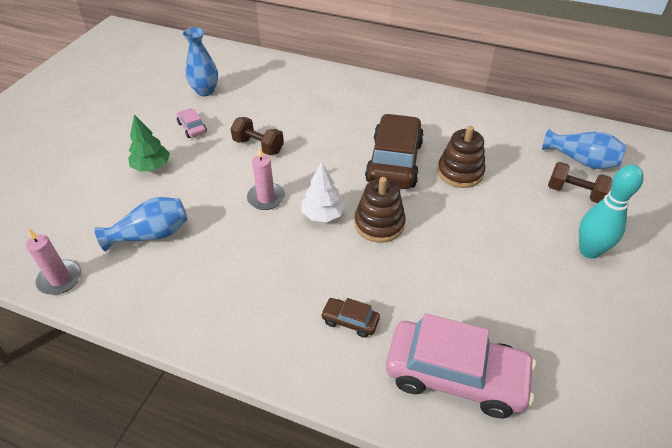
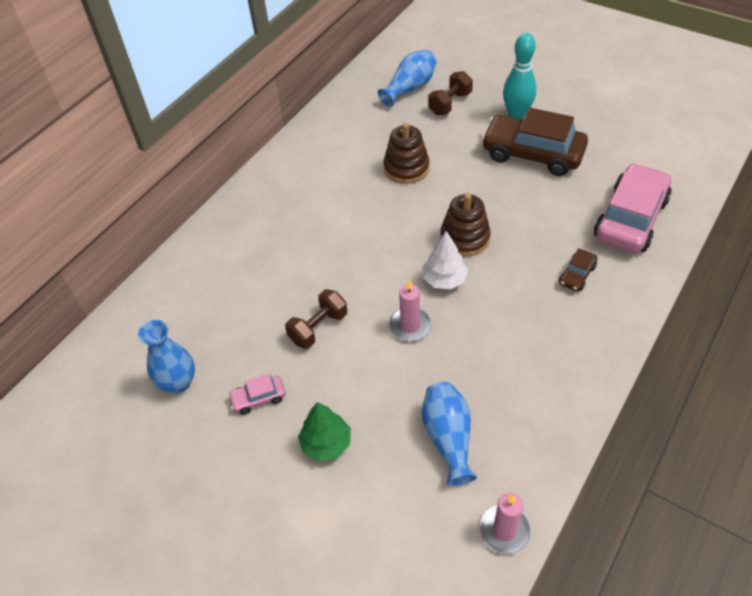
camera: 75 degrees left, 5 degrees up
brown car [365,113,424,189] -> brown car moved to [481,108,588,176]

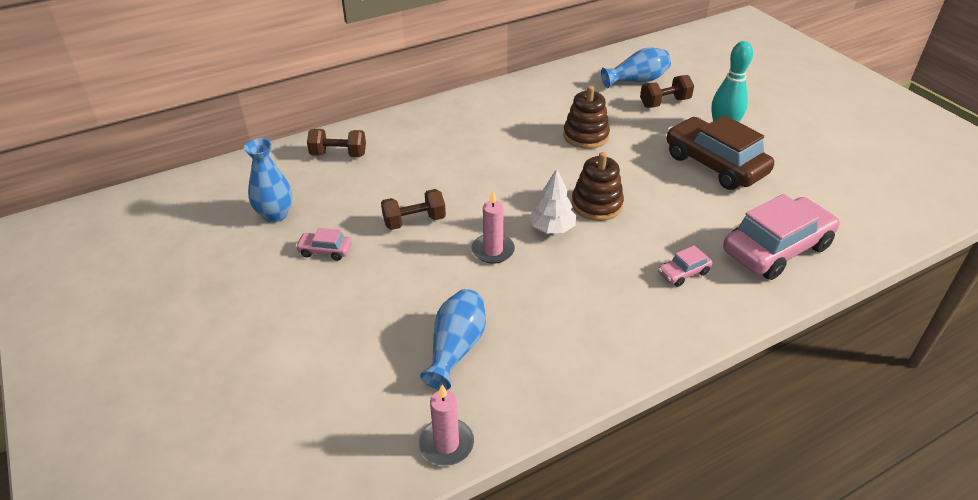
camera: 25 degrees right, 10 degrees down
green tree [298,402,351,462] -> none
brown car [559,248,597,291] -> pink car [658,245,712,287]
none -> brown dumbbell [307,129,366,157]

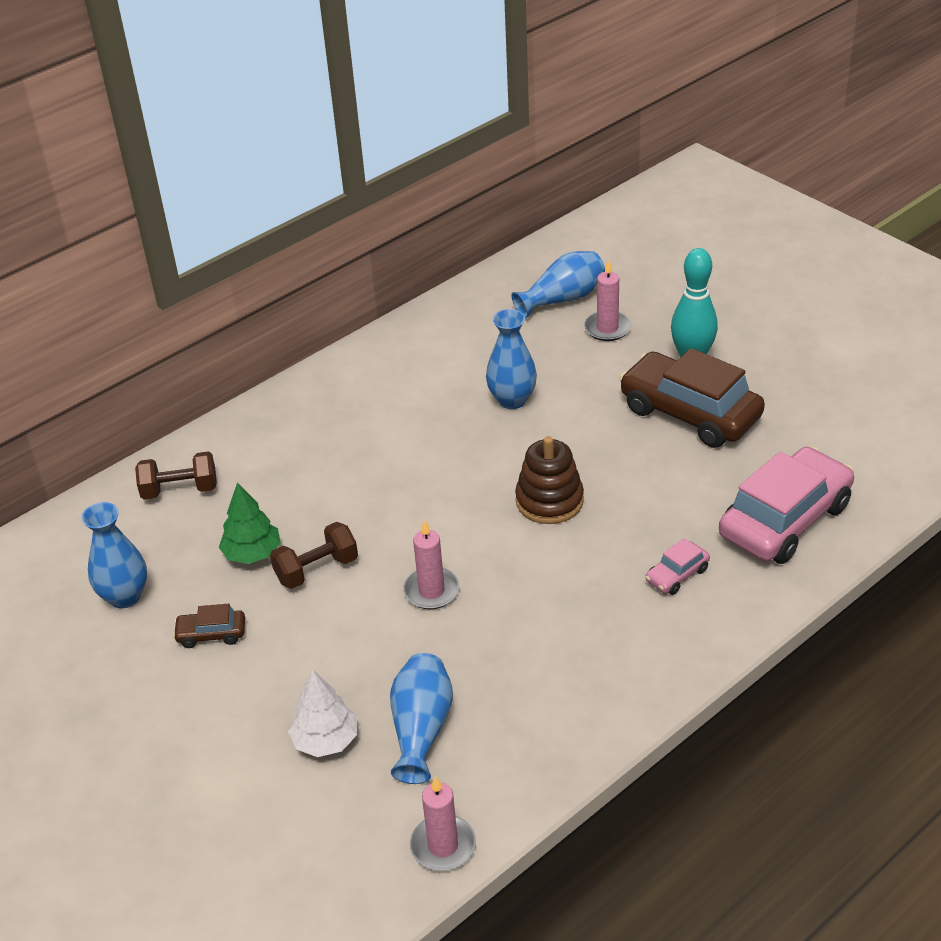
camera: 10 degrees left, 0 degrees up
pink car [296,228,352,261] -> brown car [173,604,245,648]
white tree [529,169,576,233] -> white tree moved to [288,669,357,757]
brown stacking toy [563,86,610,149] -> blue vase [486,309,537,409]
brown dumbbell [640,75,694,108] -> pink candle [584,259,631,341]
none -> green tree [219,483,281,564]

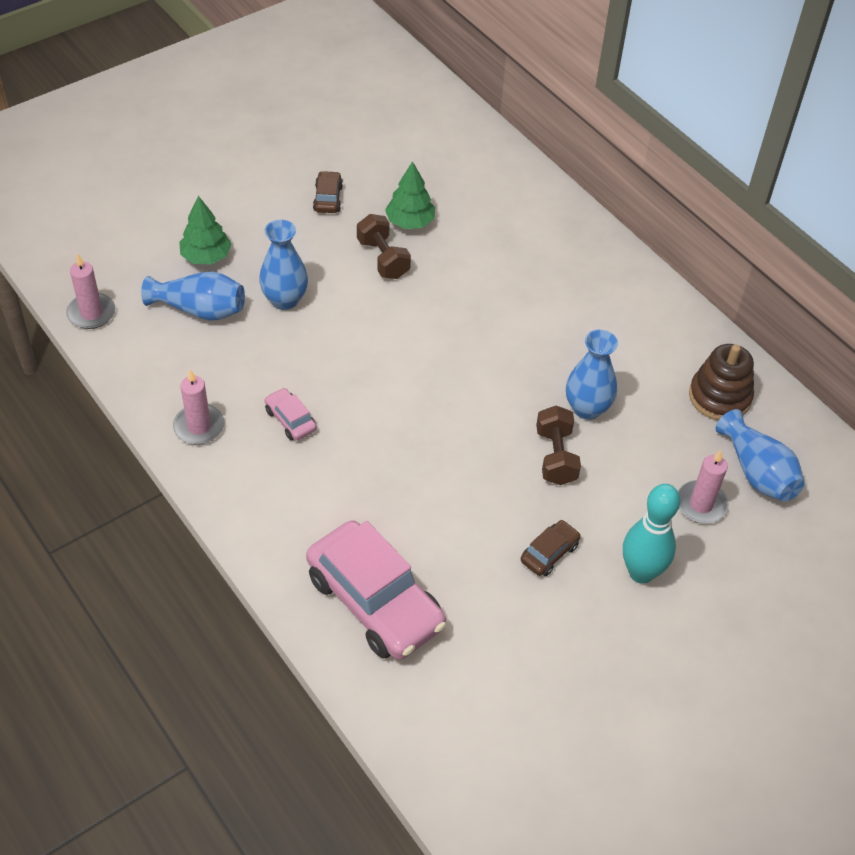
camera: 90 degrees right, 10 degrees up
blue vase [81,502,147,608] -> blue vase moved to [259,220,308,310]
brown dumbbell [135,451,217,500] -> brown dumbbell moved to [536,406,581,485]
white tree [288,669,357,757] -> green tree [179,196,232,265]
pink candle [403,520,460,609] -> pink candle moved to [173,370,225,445]
brown stacking toy [515,436,584,524] -> brown stacking toy moved to [689,344,754,421]
brown car [619,348,765,448] -> brown car [521,520,581,576], size x0.44
pink car [645,538,710,595] -> pink car moved to [265,388,317,440]

